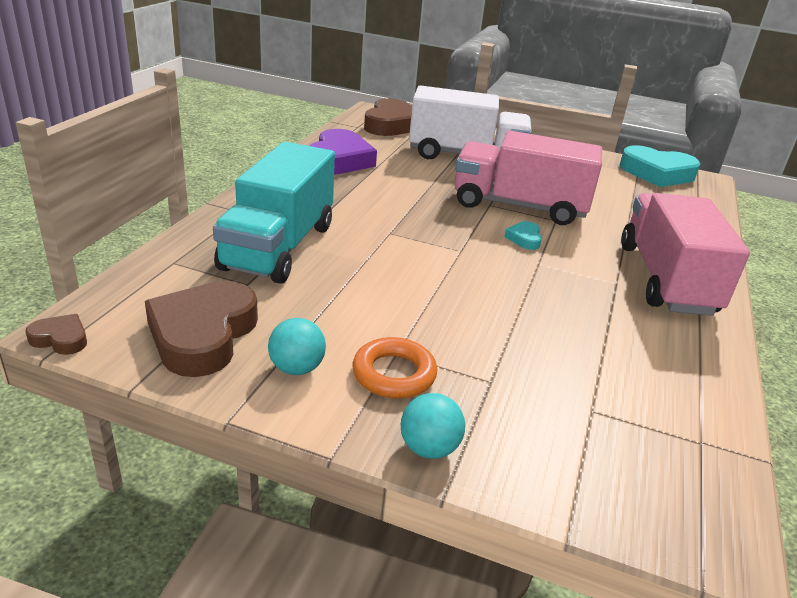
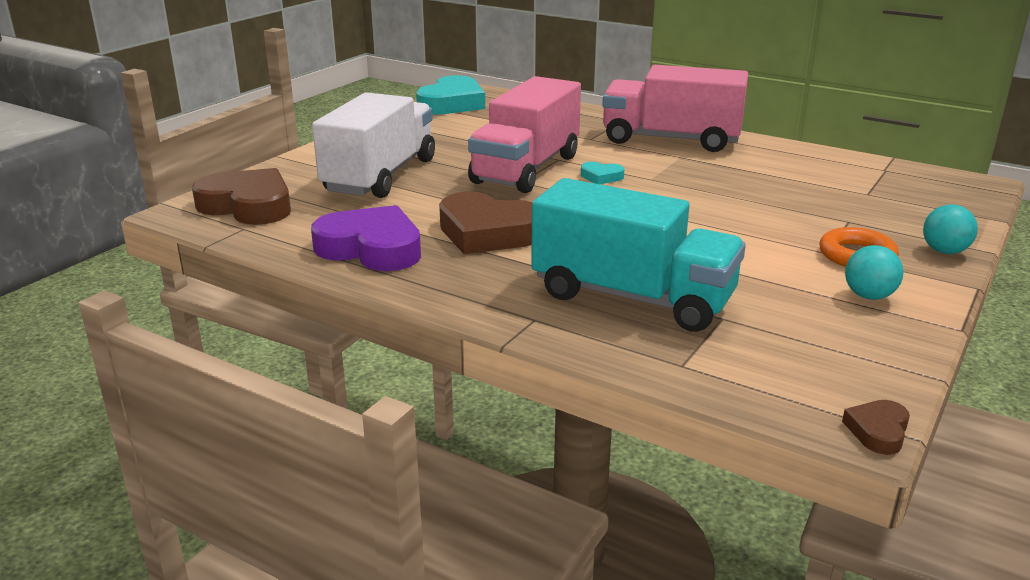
camera: 75 degrees left, 5 degrees down
brown heart [145,281,258,377] -> brown heart moved to [439,192,532,254]

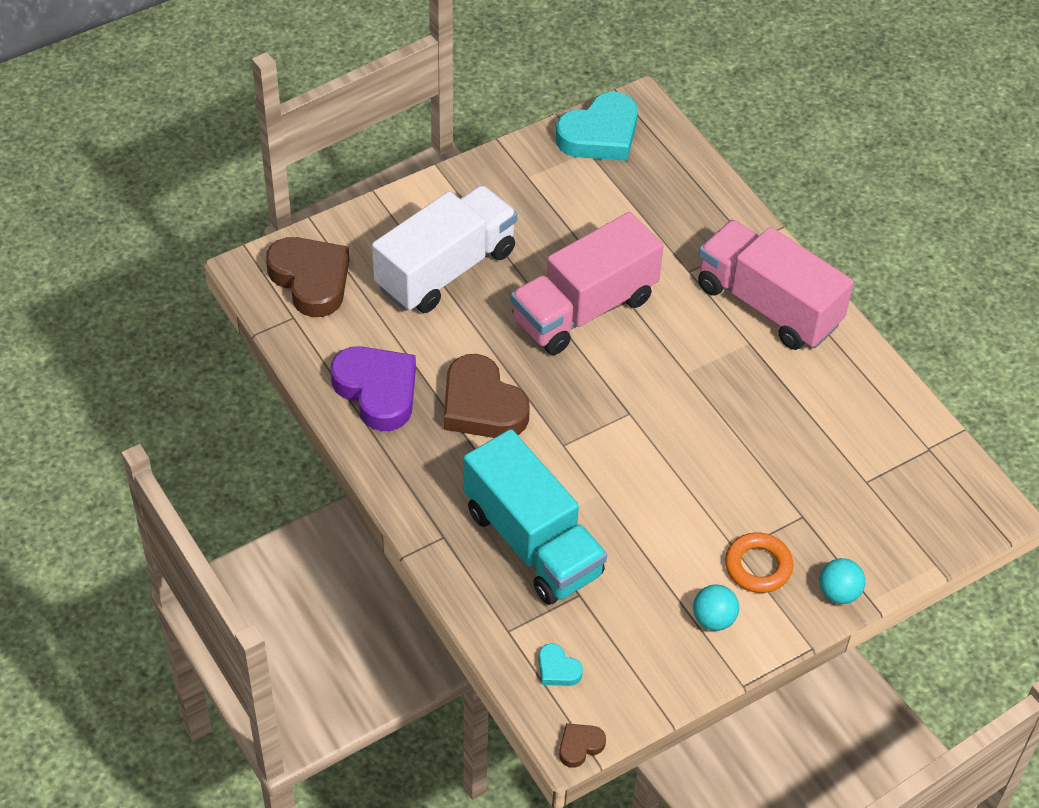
camera: 25 degrees right, 25 degrees up
turquoise heart [581,162,624,184] -> turquoise heart moved to [539,643,583,686]

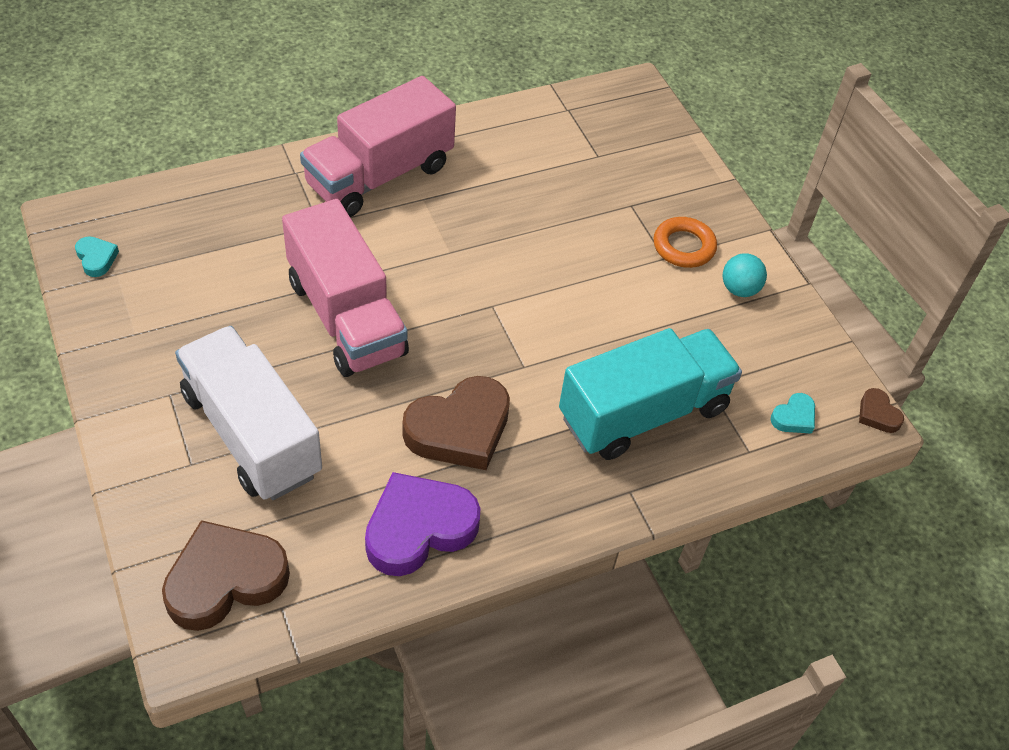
camera: 85 degrees left, 0 degrees up
turquoise heart [556,92,638,161] -> turquoise heart [75,236,119,277], size x0.45
turquoise ball [819,558,865,604] -> none

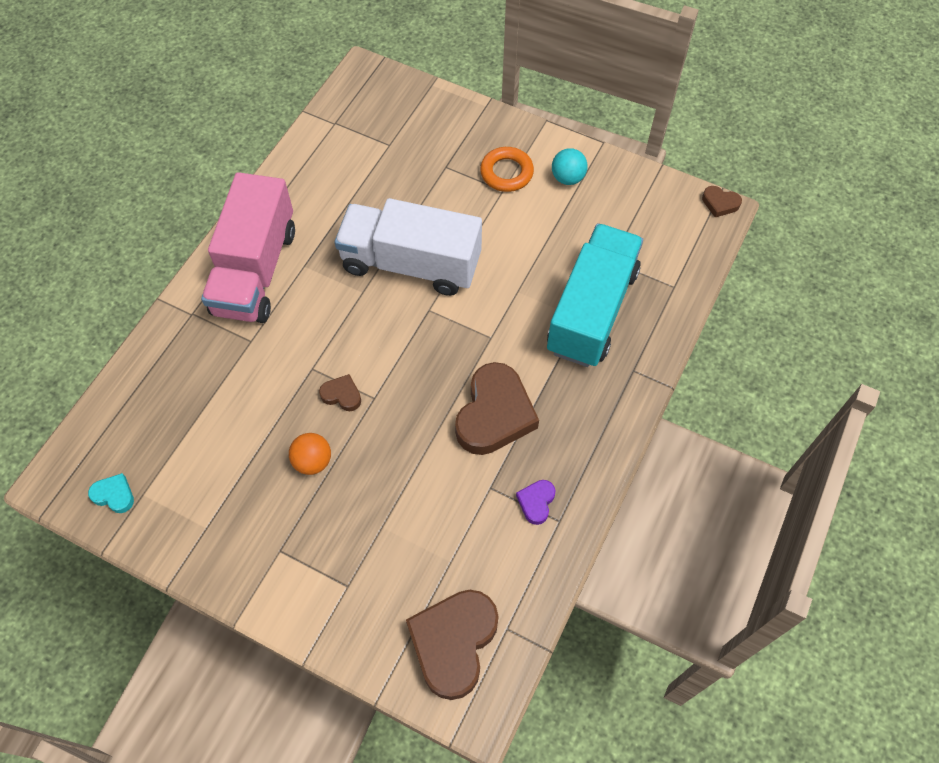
camera: 35 degrees left, 10 degrees up
white truck [175,326,322,500] -> white truck moved to [335,198,482,296]
pink truck [282,199,409,377] -> brown heart [319,374,361,411]
purple heart [365,472,481,576] -> purple heart [516,480,555,525], size x0.45
turquoise heart [770,393,815,434] -> none
none -> orange ball [289,433,331,475]

